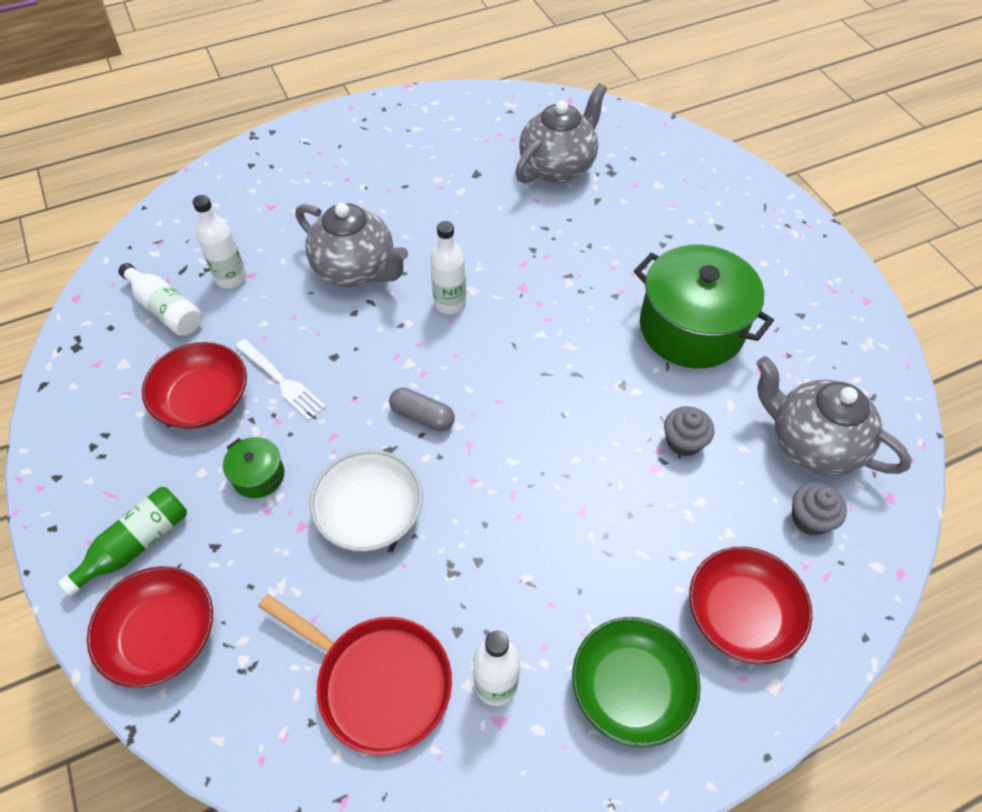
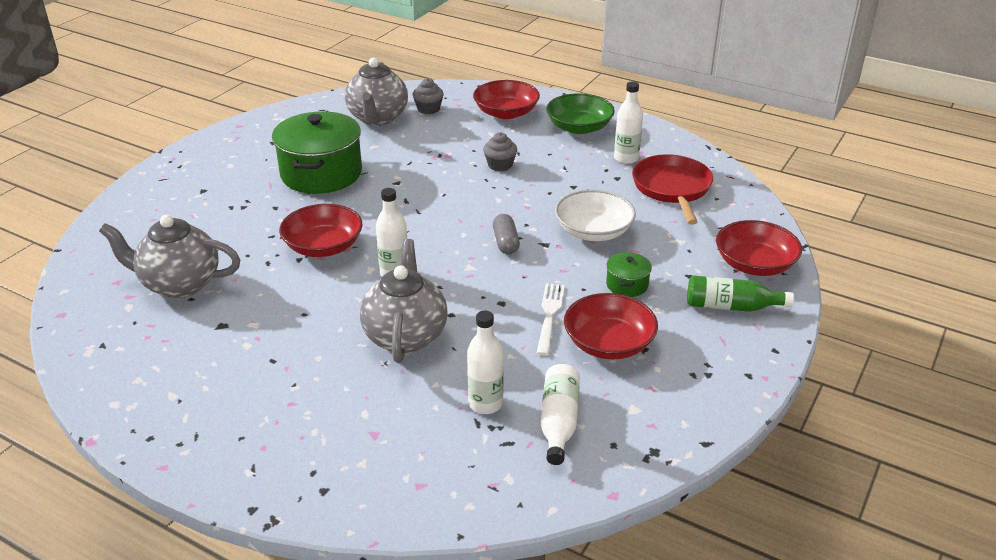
camera: 125 degrees left, 20 degrees down
grey cupcake [664,406,714,457] -> grey cupcake moved to [483,132,517,171]
none -> red bowl [279,204,362,257]

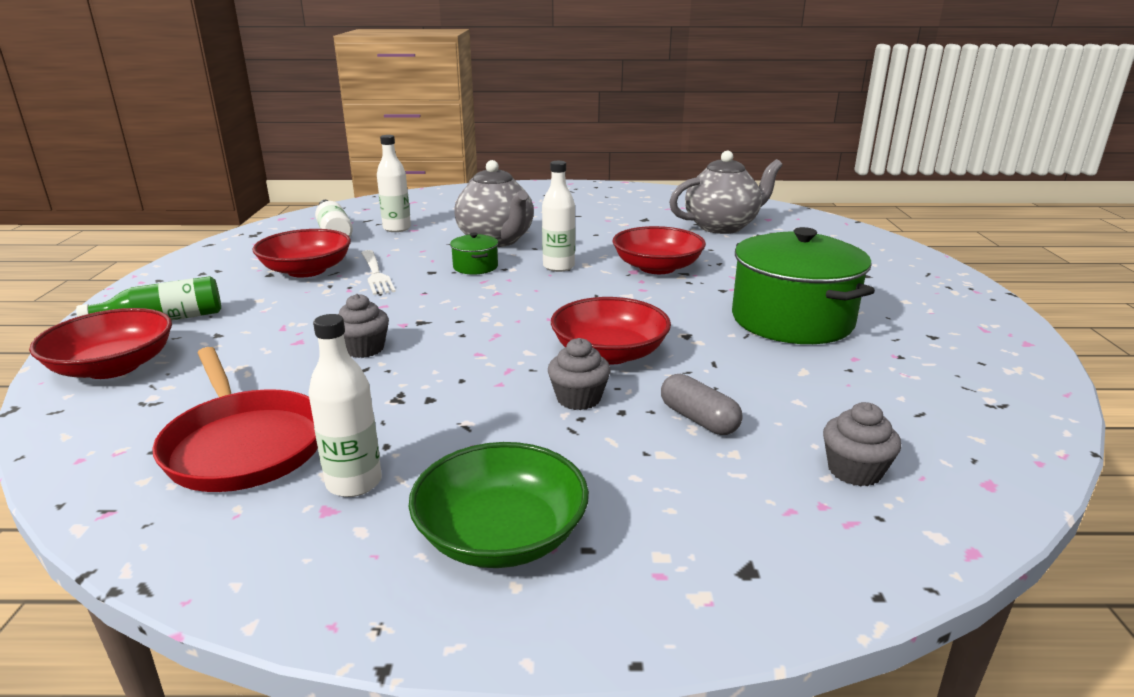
camera: 150 degrees right, 10 degrees down
grey teapot [345,58,408,126] -> none
red bowl [473,80,540,119] -> red bowl moved to [551,297,671,365]
grey capsule [493,214,520,255] -> grey capsule moved to [661,374,742,435]
white bowl [555,190,636,241] -> grey cupcake [338,294,389,358]
green pot [606,252,652,297] -> green pot moved to [450,233,498,275]

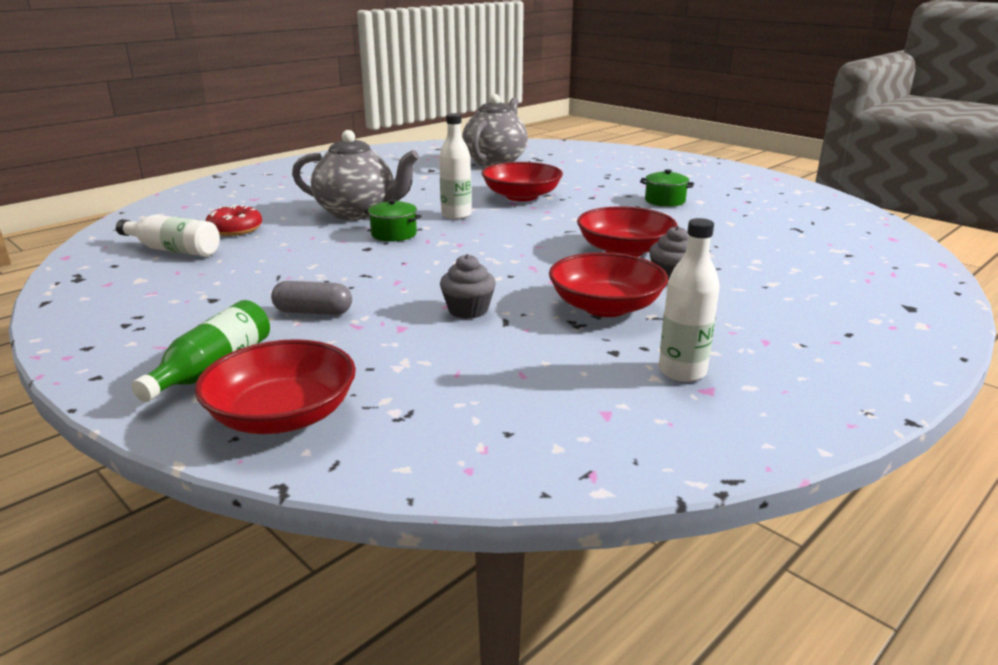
camera: 45 degrees left, 0 degrees up
red pan [153,347,318,492] -> none
red bowl [252,229,351,278] -> red bowl moved to [549,252,668,317]
white fork [361,250,396,295] -> none
white bottle [377,135,411,232] -> red donut [205,205,262,236]
green bowl [409,442,589,568] -> none
grey capsule [661,374,742,435] -> grey capsule moved to [271,281,352,315]
green pot [732,227,875,344] -> green pot [640,169,694,207], size x0.44
grey cupcake [823,402,901,486] -> none

